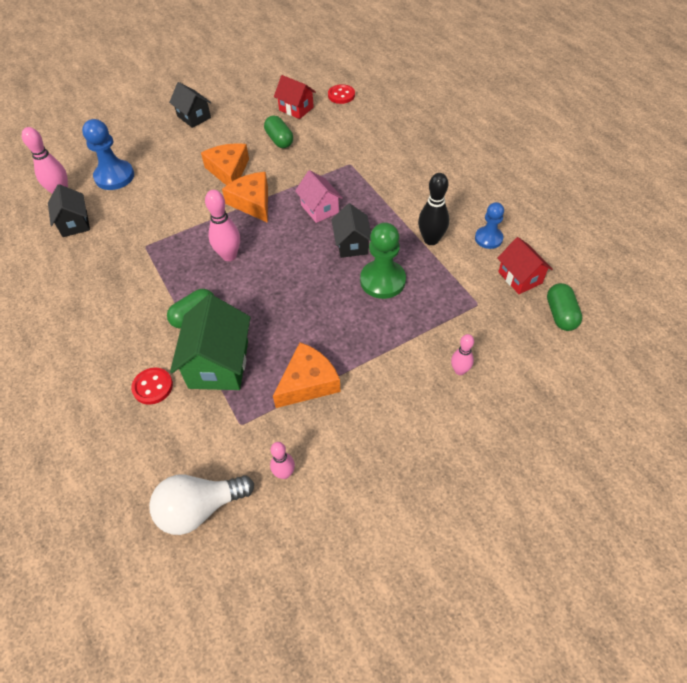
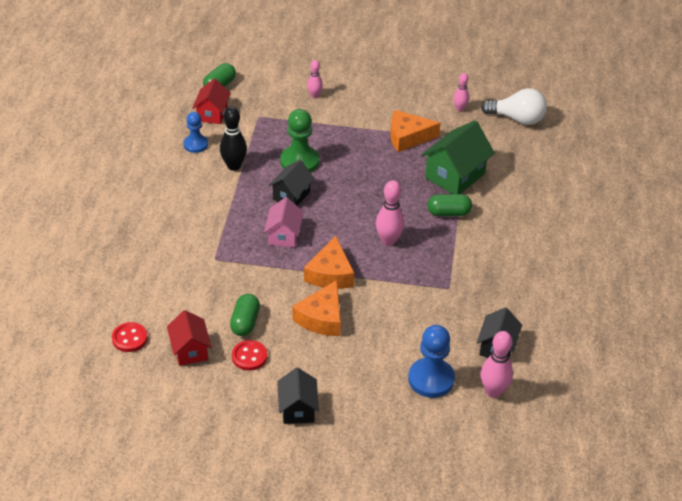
camera: 145 degrees left, 10 degrees down
red button [131,368,173,405] -> red button moved to [232,340,268,371]

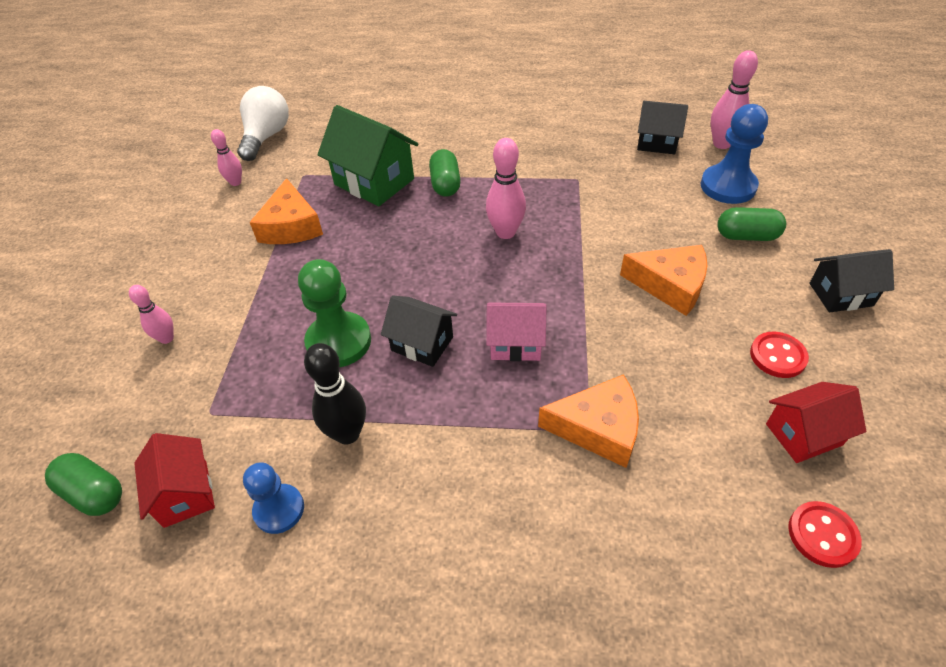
camera: 90 degrees left, 5 degrees up
red house [192,79,231,124] -> red house turned 60 degrees clockwise [134,433,215,528]
green capsule [230,294,260,336] -> green capsule moved to [717,207,786,241]
orange cheese [304,236,354,289] -> orange cheese moved to [538,374,639,468]

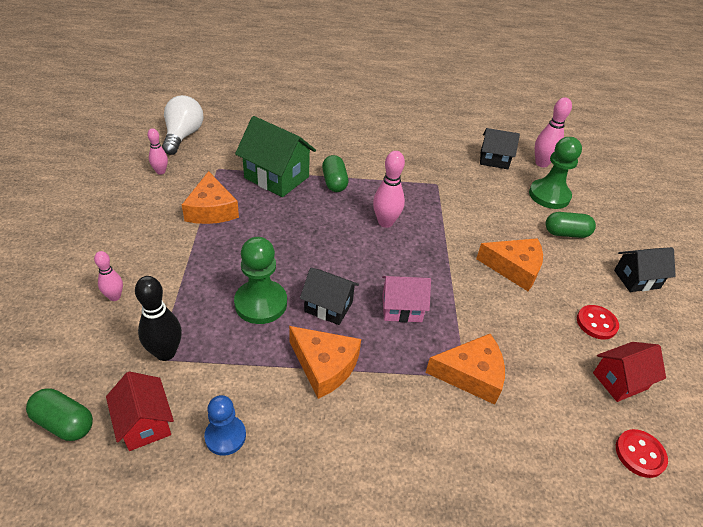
camera: 10 degrees left, 5 degrees down
black bowling pin [304,343,366,445] -> black bowling pin moved to [135,276,182,361]
blue pawn [701,104,768,204] -> green pawn [529,137,582,209]
none -> orange cheese [289,326,361,399]

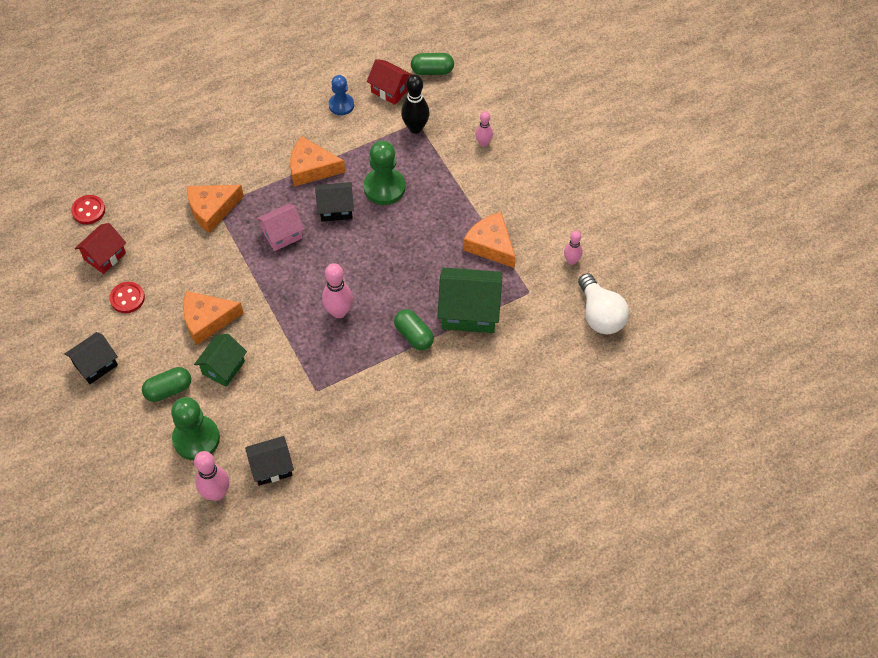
camera: 155 degrees right, 15 degrees up
none -> green house [194,334,247,387]

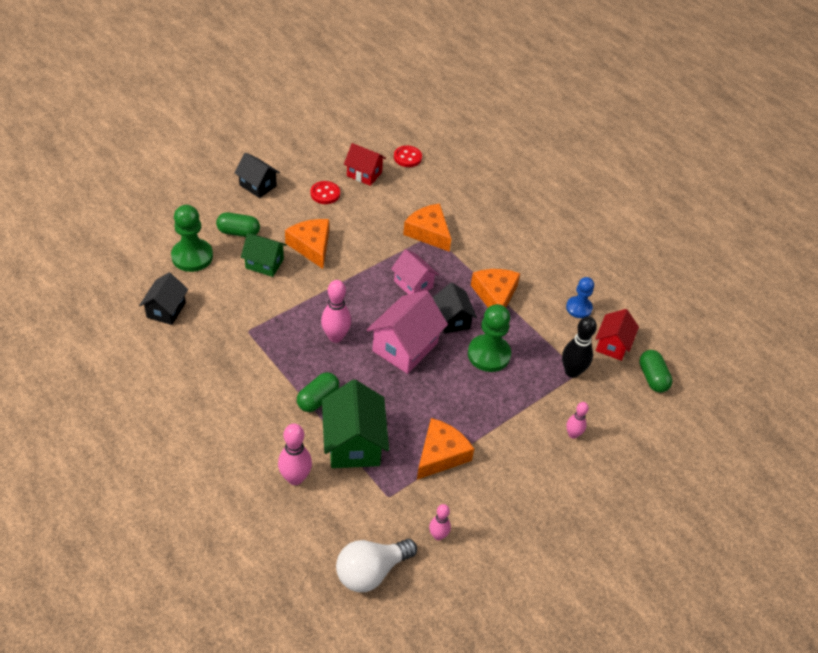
camera: 75 degrees right, 10 degrees down
green capsule [142,367,191,402] -> green capsule turned 45 degrees counterclockwise [216,212,260,237]
pink bowling pin [194,451,229,501] -> pink bowling pin moved to [278,424,312,485]
black house [245,436,294,486] -> black house turned 45 degrees clockwise [139,272,188,325]
none -> pink house [366,290,448,374]

